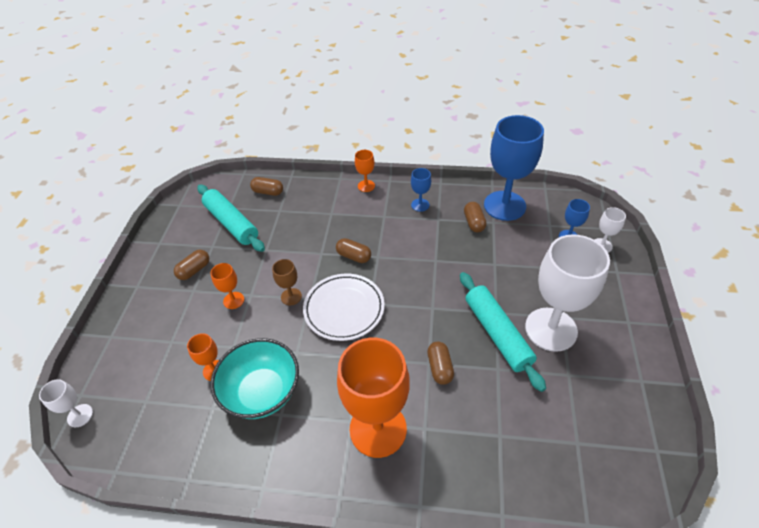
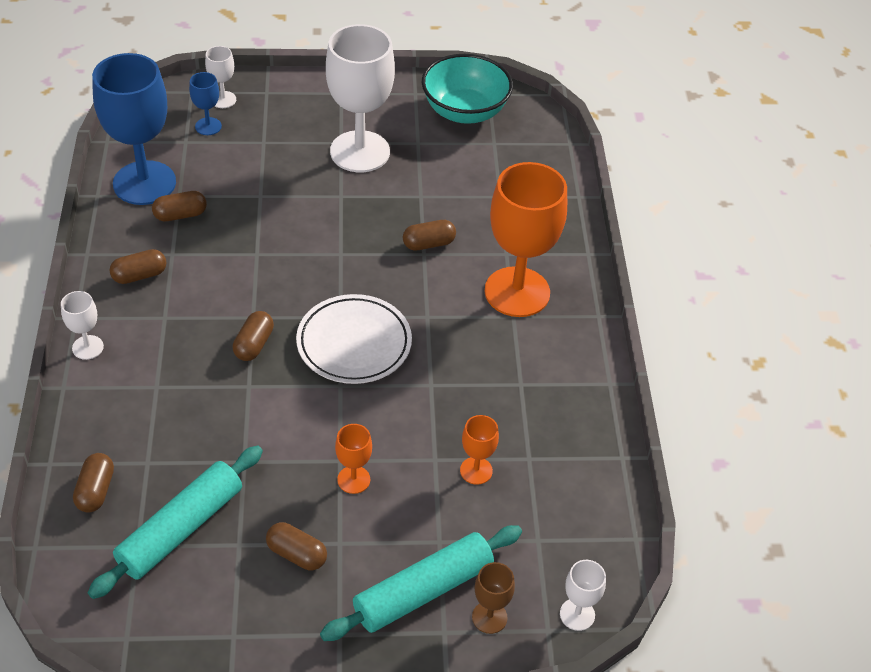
camera: 105 degrees left, 0 degrees up
turquoise bowl [211,338,299,419] -> turquoise bowl moved to [422,54,513,124]
brown goblet [272,259,302,305] -> brown goblet moved to [472,562,515,634]
orange goblet [355,150,375,192] -> white goblet [61,291,104,360]
blue goblet [411,168,431,212] -> brown capsule [109,249,166,284]
turquoise rolling pin [460,272,546,392] -> turquoise rolling pin moved to [320,525,522,641]

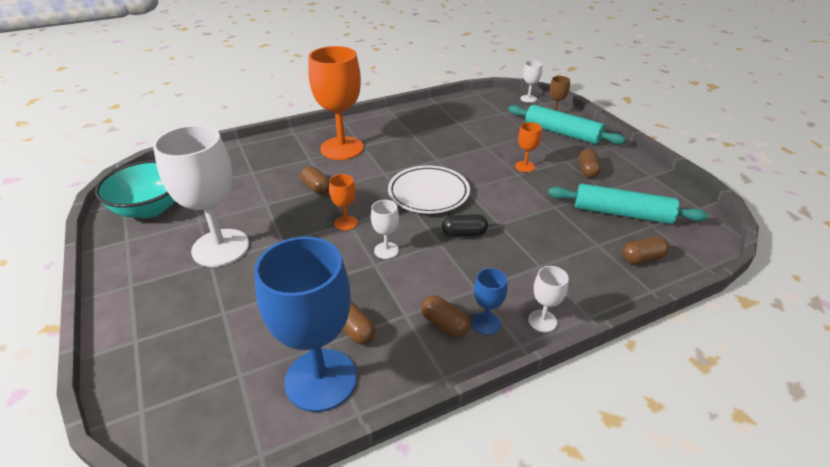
camera: 110 degrees left, 10 degrees down
blue goblet [189,72,222,135] -> blue goblet moved to [472,268,507,335]
white goblet [205,46,236,108] -> white goblet moved to [371,200,399,259]
brown capsule [233,311,274,361] -> black capsule [442,214,488,237]
orange goblet [460,415,499,485] -> orange goblet moved to [329,174,358,231]

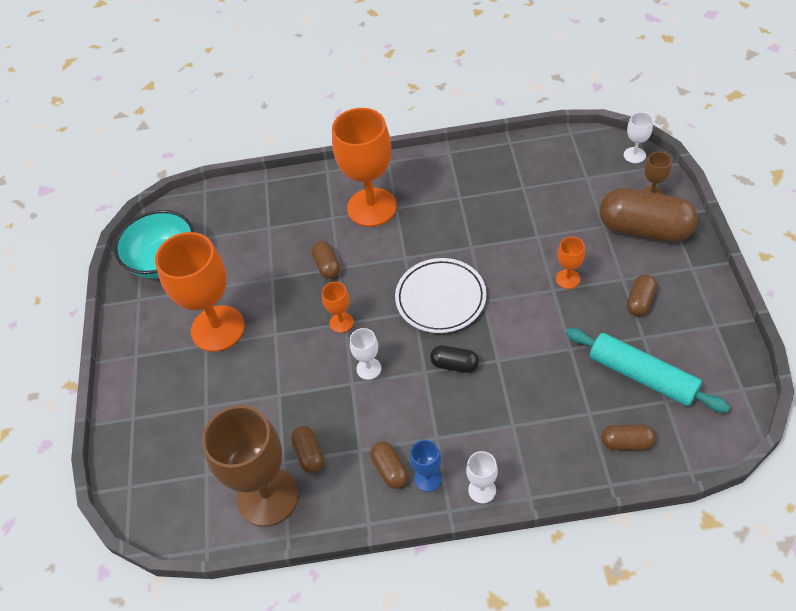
camera: 25 degrees right, 15 degrees up
white goblet [153,125,249,267] -> orange goblet [155,232,245,352]
blue goblet [254,236,357,412] -> brown goblet [202,405,298,527]
turquoise rolling pin [508,105,626,144] -> brown capsule [599,188,698,242]

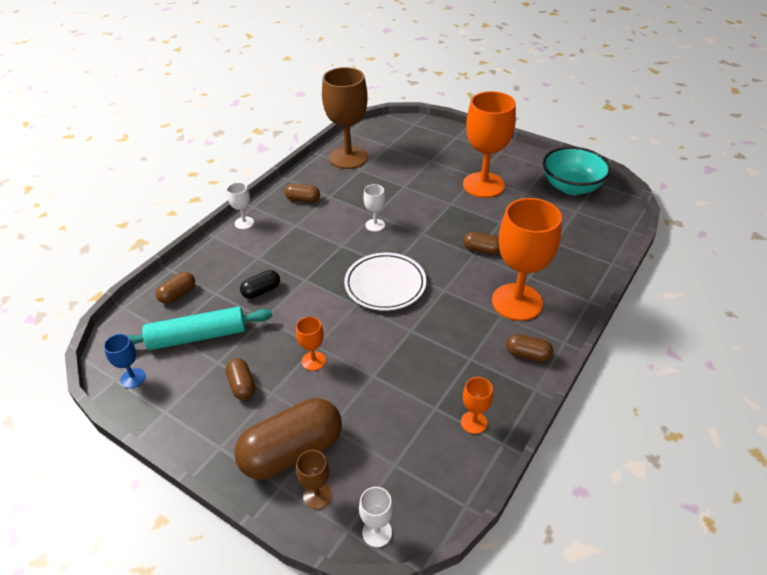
camera: 125 degrees right, 10 degrees down
brown capsule [291,426,324,473] -> brown capsule moved to [506,334,553,362]
orange goblet [322,282,354,333] -> orange goblet moved to [461,377,493,434]
blue goblet [410,440,442,492] -> blue goblet moved to [104,334,146,388]
black capsule [430,345,479,373] -> black capsule moved to [240,270,280,299]

